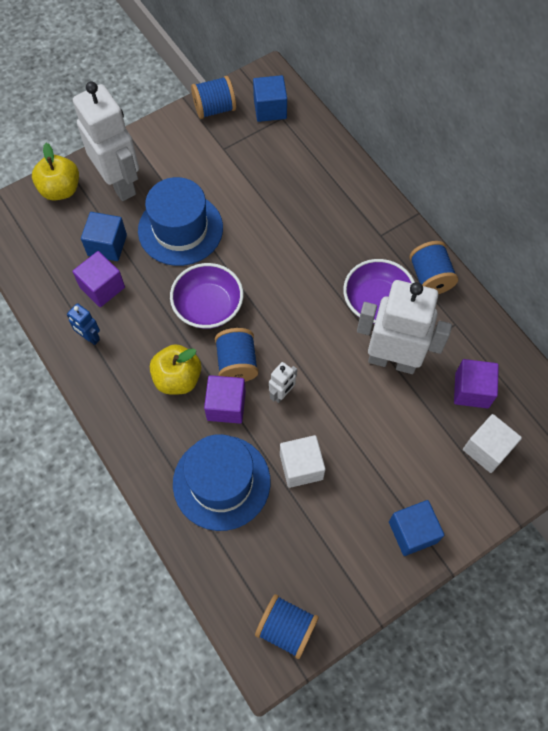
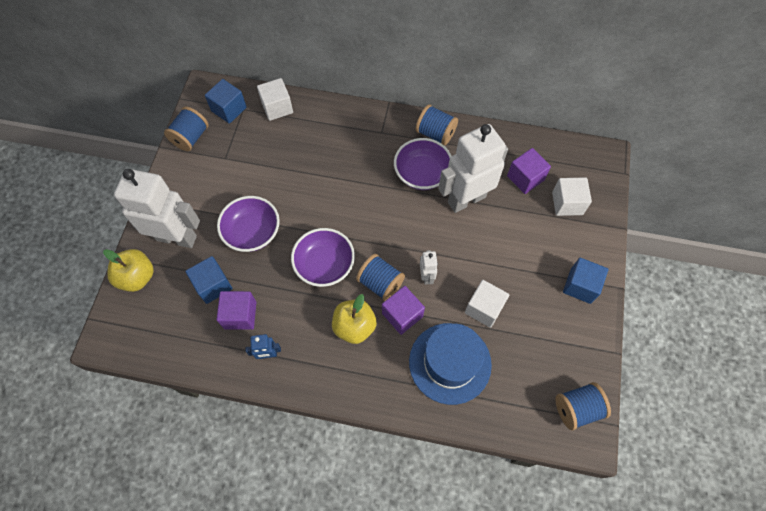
camera: 45 degrees left, 0 degrees up
blue hat [138,177,223,266] -> purple bowl [217,196,280,252]
none -> white cube [257,78,293,121]

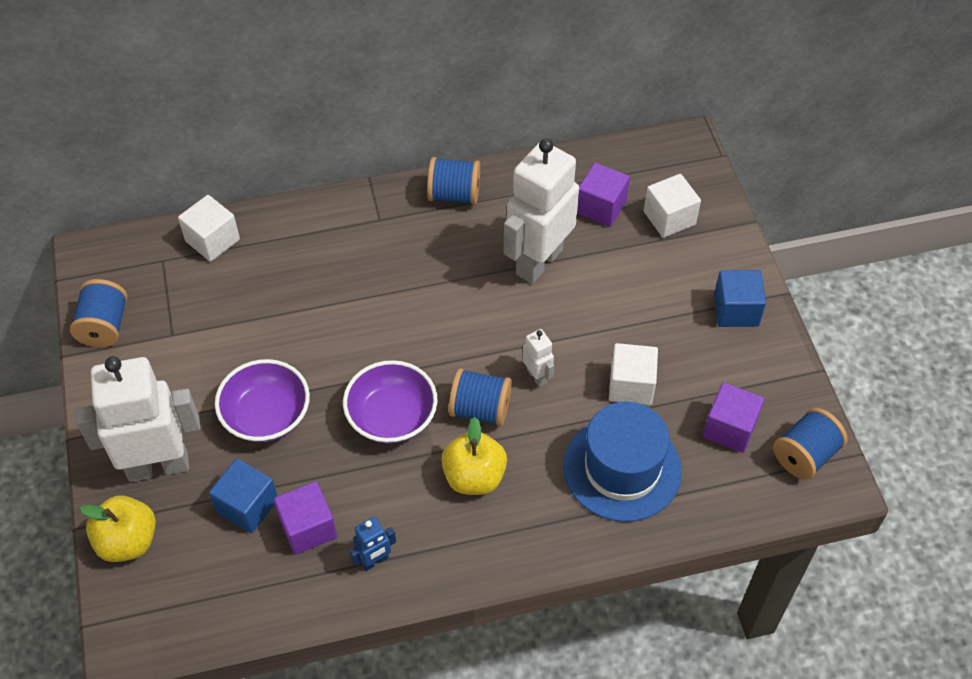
camera: 25 degrees left, 10 degrees down
blue cube [205,79,247,124] -> none
purple cube [382,286,425,335] -> purple cube moved to [703,382,764,453]
purple bowl [394,138,452,190] -> none

